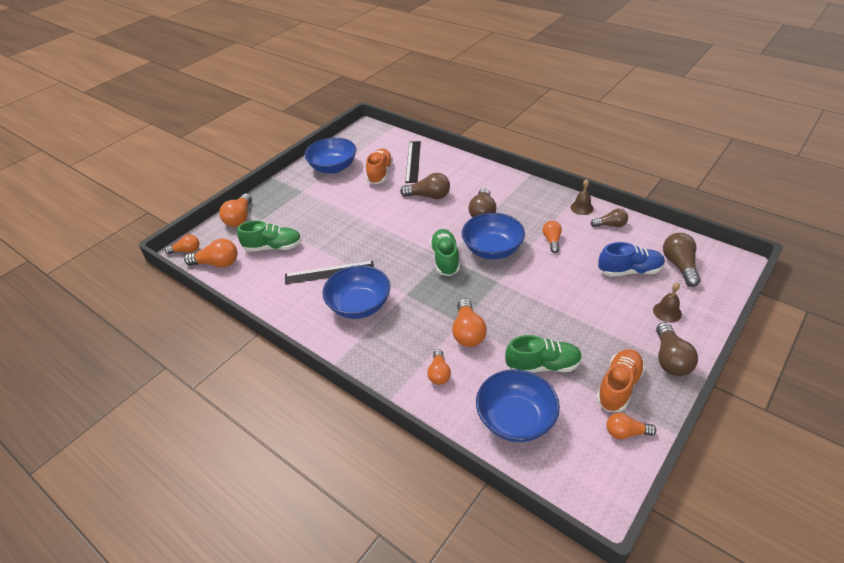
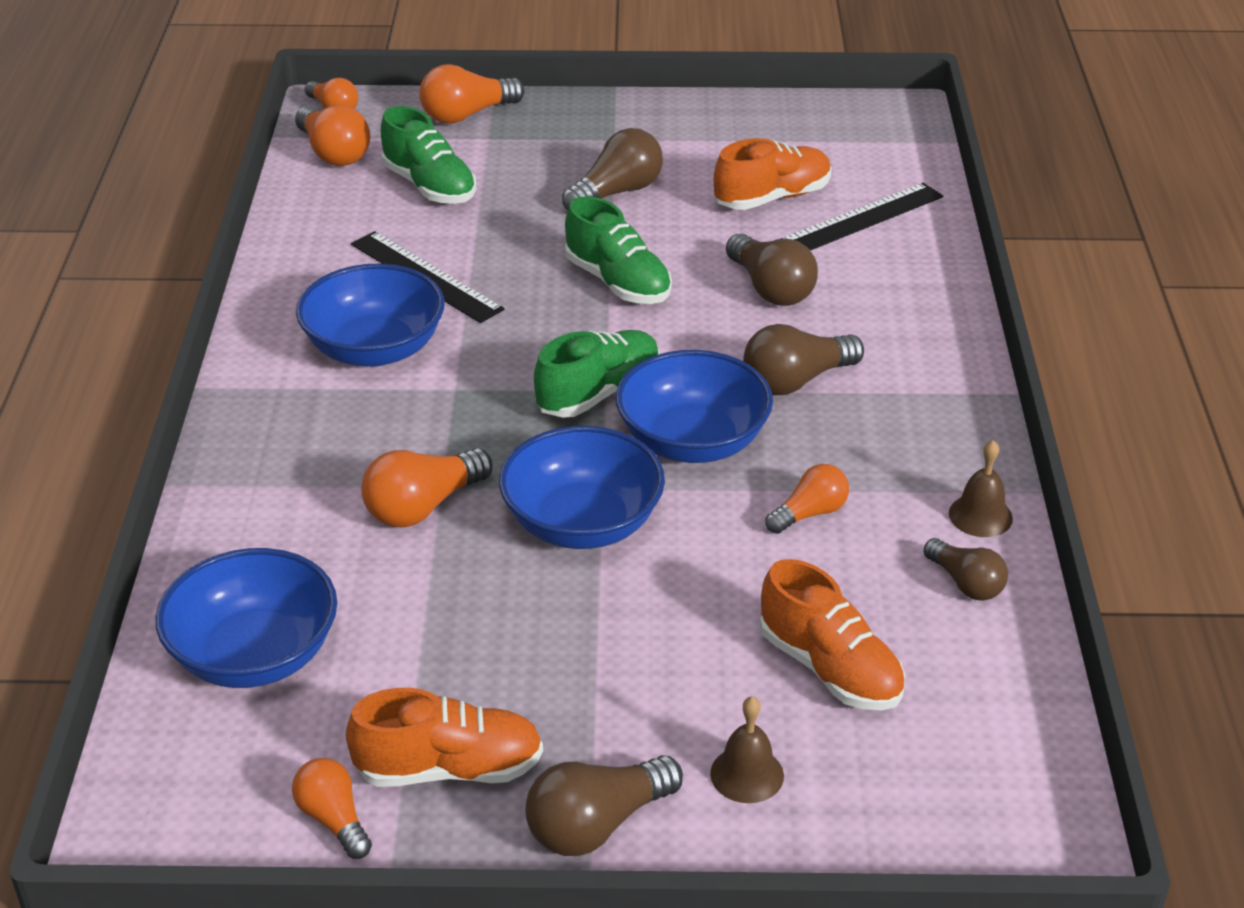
camera: 50 degrees right, 5 degrees down
blue bowl [304,137,356,174] -> blue bowl moved to [499,426,665,549]
orange light bulb [427,349,451,385] -> none
green shoe [505,335,582,373] -> green shoe moved to [565,196,672,304]
blue shoe [598,242,665,277] -> orange shoe [760,559,905,710]
brown light bulb [663,233,701,287] -> brown light bulb moved to [562,128,663,211]

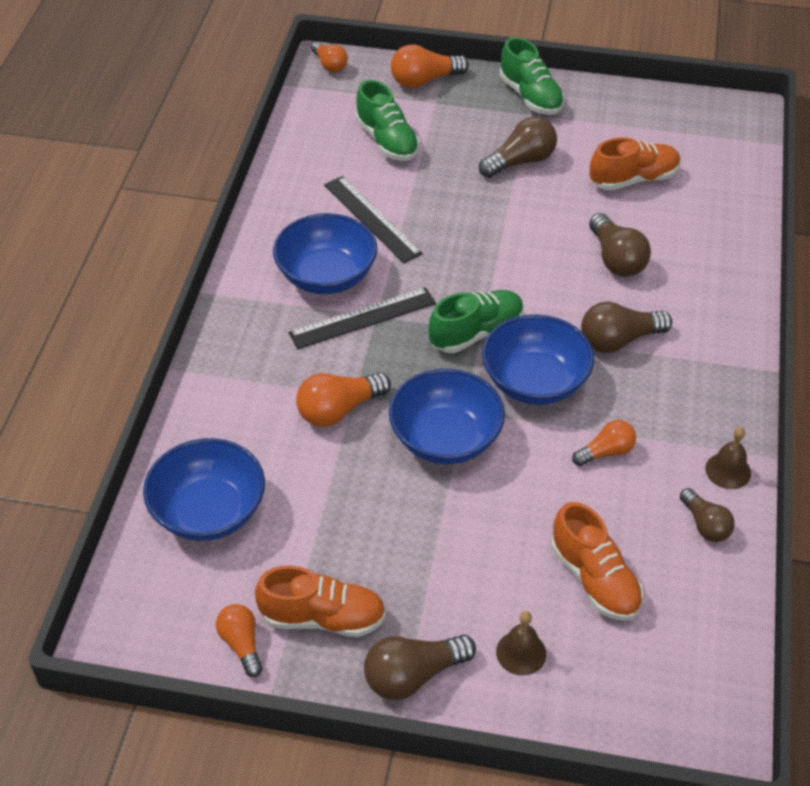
camera: 10 degrees right, 10 degrees up
orange light bulb [295,105,370,166] -> none
green shoe [565,196,672,304] -> green shoe moved to [500,37,565,115]
black ruler [781,183,943,251] -> black ruler moved to [289,287,436,349]

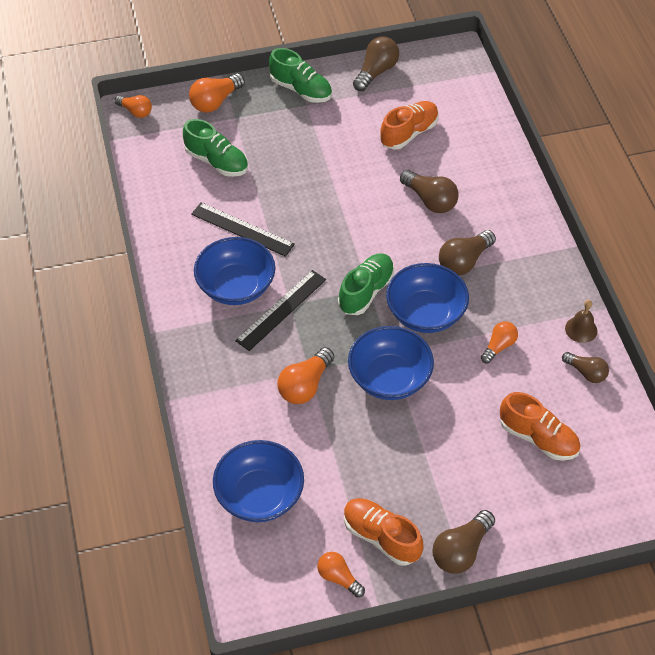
camera: 25 degrees left, 5 degrees up
orange shoe [255,566,386,637] -> orange shoe turned 120 degrees counterclockwise [344,498,423,566]
brown light bulb [479,116,557,178] -> brown light bulb moved to [353,36,399,91]
brown bell [496,611,546,675] -> none

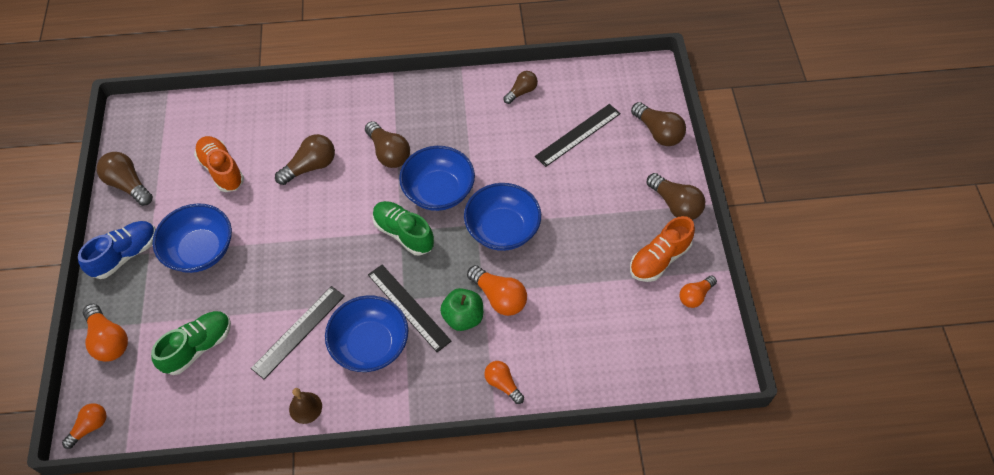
camera: 80 degrees left, 5 degrees up
blue bowl [213,440,304,522] -> blue bowl moved to [153,204,232,273]
green shoe [269,48,332,103] -> blue shoe [78,221,156,279]
orange light bulb [481,321,518,364] -> orange light bulb moved to [484,361,524,404]
orange shoe [500,392,580,461] -> black ruler [535,104,621,167]
brown bell [565,300,597,343] -> brown bell moved to [289,388,322,424]
none -> green apple [440,288,483,331]
none -> brown light bulb [631,102,686,146]

